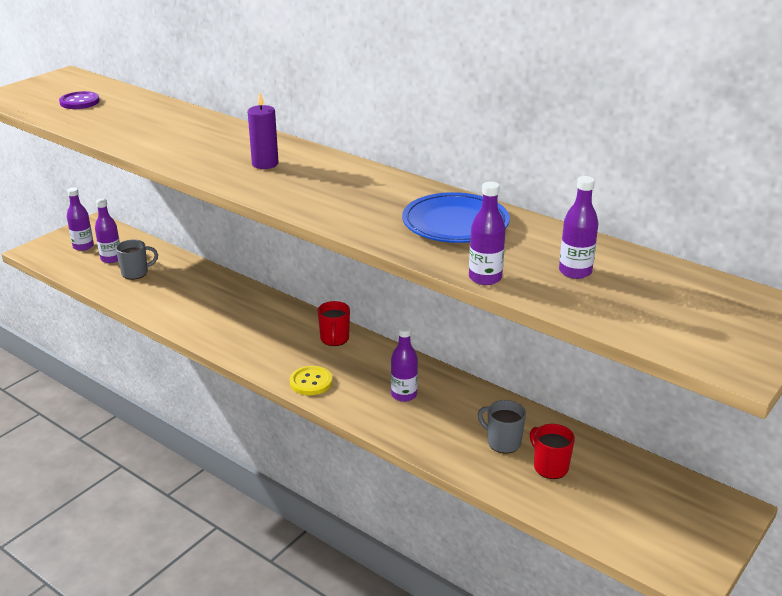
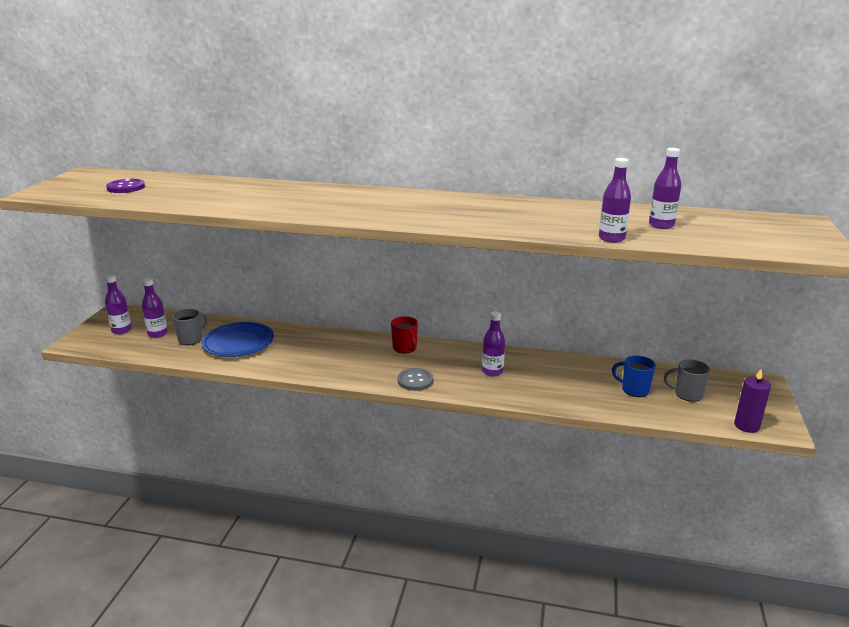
camera: 25 degrees left, 5 degrees down
purple candle [248,93,279,169] -> purple candle moved to [734,369,771,433]
yellow button [290,366,332,395] -> grey button [398,368,434,391]
blue plate [402,192,510,243] -> blue plate moved to [202,322,274,357]
grey mug [478,400,526,453] -> grey mug moved to [664,359,710,402]
red mug [530,424,575,479] -> blue mug [612,356,656,397]

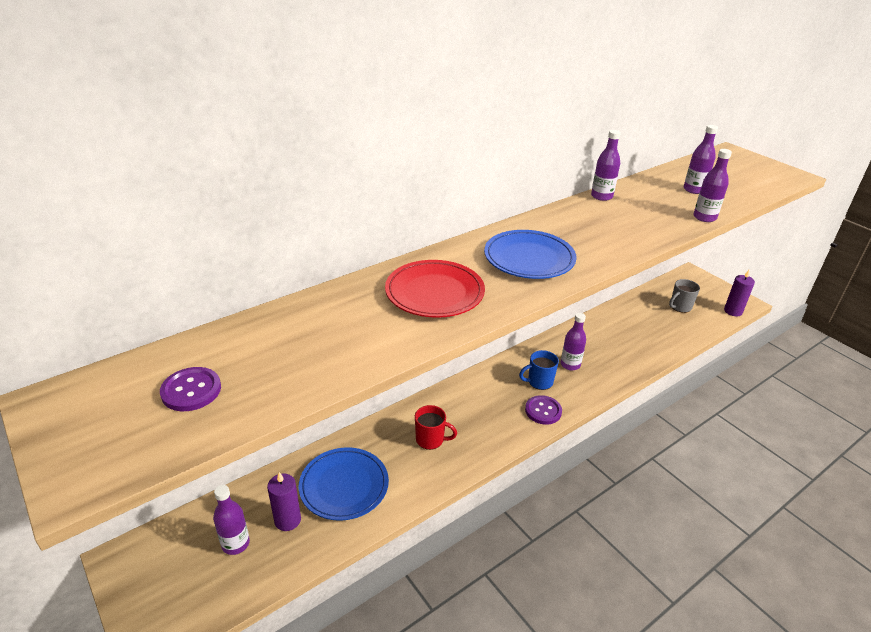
camera: 50 degrees left, 10 degrees up
purple bottle [105,275,132,334] -> purple bottle moved to [591,130,621,201]
grey mug [172,309,209,345] -> purple candle [267,472,301,531]
red mug [391,316,418,353] -> red mug moved to [415,405,457,450]
grey button [398,368,434,391] -> purple button [525,395,562,425]
blue mug [612,356,656,397] -> blue mug moved to [519,350,559,390]
none -> red plate [385,260,485,318]
none -> blue plate [484,230,577,279]

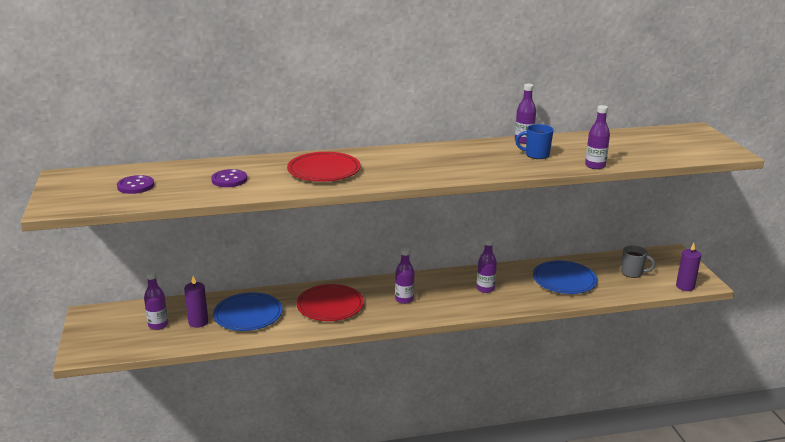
camera: 25 degrees right, 10 degrees down
red mug [415,405,457,450] -> red plate [296,284,364,321]
blue plate [484,230,577,279] -> blue plate moved to [533,261,597,294]
blue mug [519,350,559,390] -> blue mug moved to [515,124,554,159]
purple button [525,395,562,425] -> purple button moved to [211,169,247,187]
grey mug [669,279,700,313] -> grey mug turned 150 degrees counterclockwise [621,245,655,278]
purple bottle [683,125,718,194] -> purple bottle moved to [395,247,414,304]

